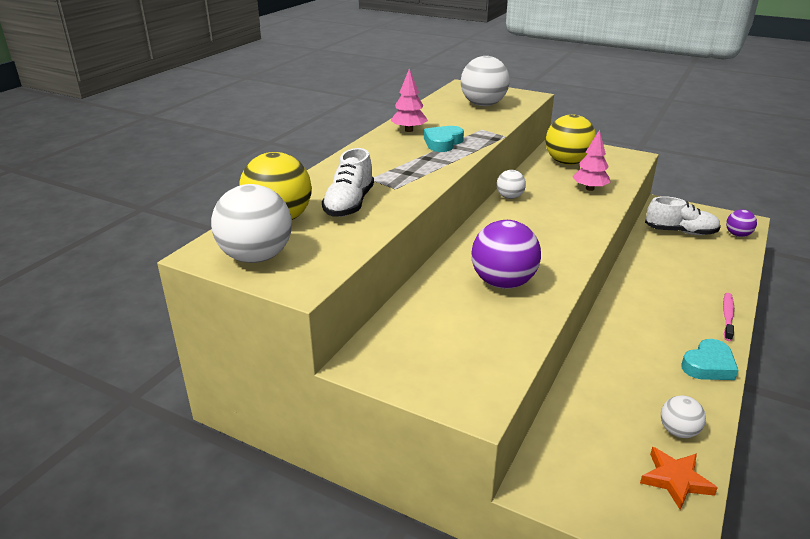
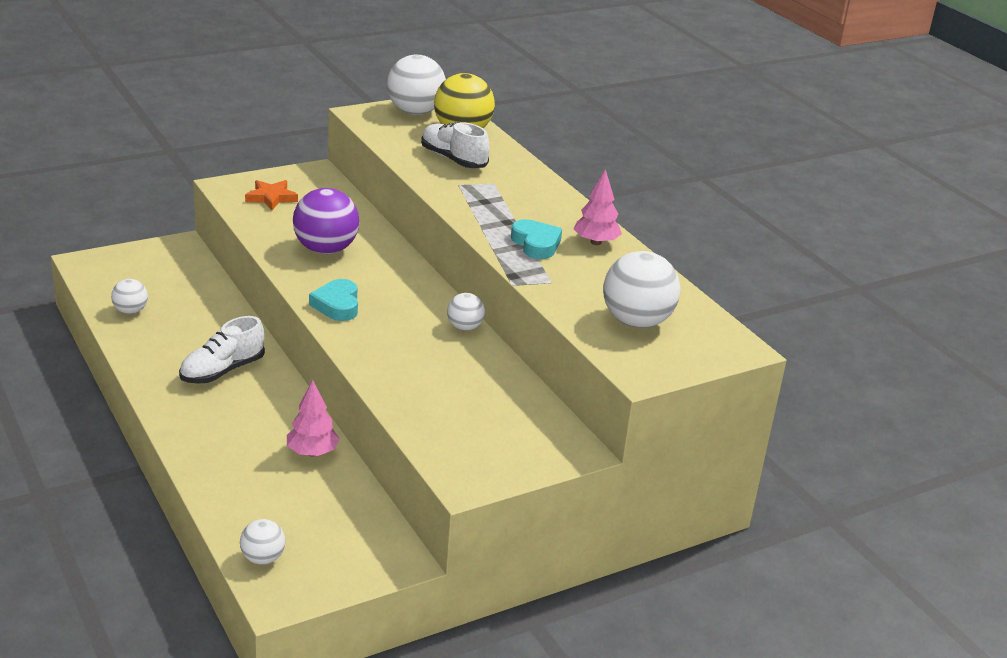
camera: 120 degrees right, 0 degrees up
yellow ball [546,114,596,165] -> none
pink tree [572,130,611,191] -> pink tree moved to [287,380,340,456]
orange star [640,447,718,510] -> orange star moved to [245,180,298,210]
white shoe [645,196,721,235] -> white shoe moved to [179,316,265,384]
turquoise heart [681,339,739,380] -> turquoise heart moved to [309,279,358,321]
pink toothbrush [723,293,734,341] -> none
purple ball [726,209,757,237] -> white ball [240,519,285,565]

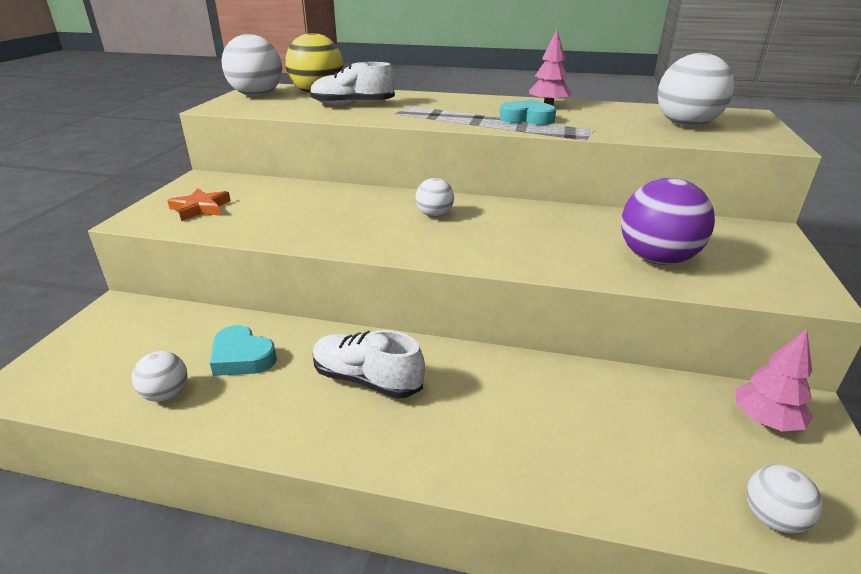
camera: 45 degrees left, 0 degrees up
white shoe [179,316,265,384] -> white shoe turned 120 degrees clockwise [313,330,425,398]
pink tree [287,380,340,456] -> pink tree moved to [735,329,813,431]
purple ball [293,188,359,254] -> purple ball moved to [621,178,715,265]
turquoise heart [309,279,358,321] -> turquoise heart moved to [210,325,277,376]
white ball [447,293,485,331] -> white ball moved to [415,178,454,217]

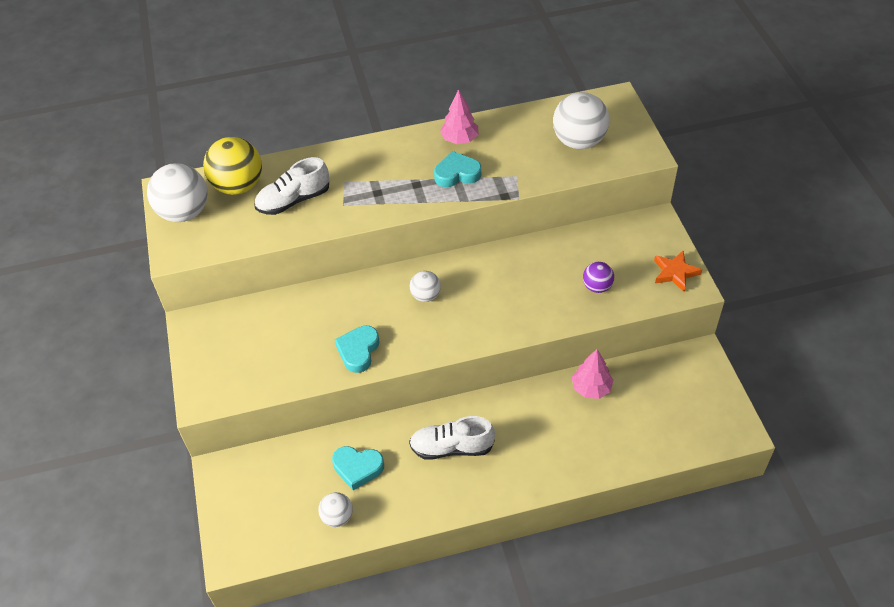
camera: 25 degrees left, 20 degrees up
orange star [167,188,231,221] -> orange star moved to [654,250,703,292]
purple ball [621,178,715,265] -> purple ball [583,262,614,293], size x0.53
pink tree [735,329,813,431] -> pink tree moved to [572,349,613,399]
white ball [746,465,823,533] -> none
none -> turquoise heart [335,325,379,373]

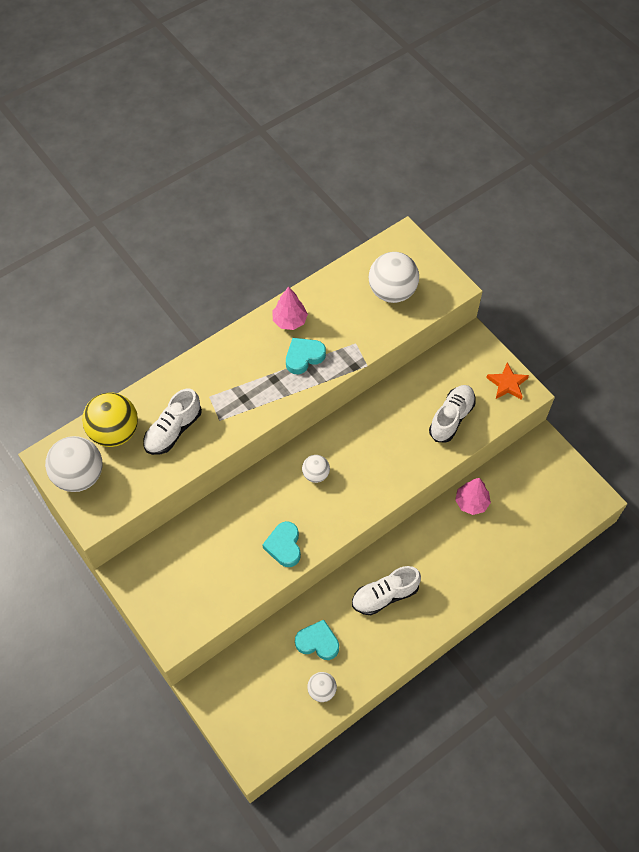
camera: 25 degrees left, 10 degrees up
turquoise heart [332,446,384,490] -> turquoise heart turned 150 degrees counterclockwise [295,620,339,660]
purple ball [583,262,614,293] -> white shoe [429,385,476,443]

